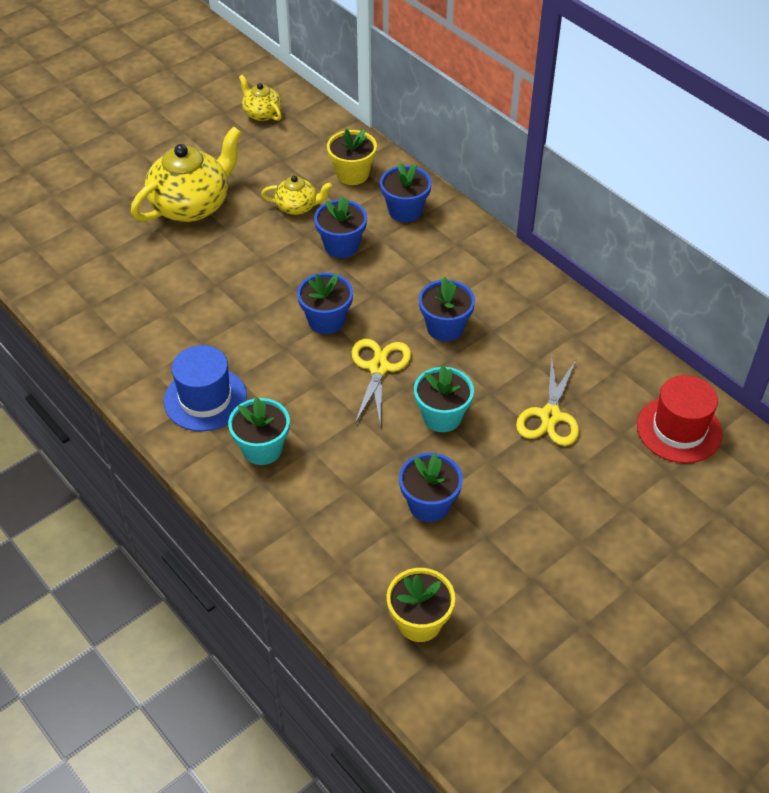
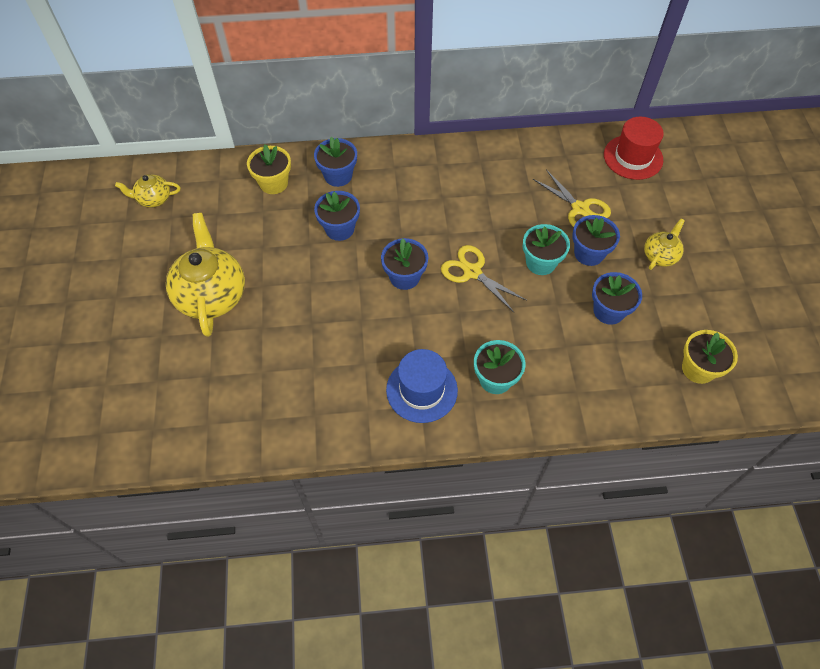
camera: 55 degrees left, 10 degrees up
yellow teapot [261,176,332,215] -> yellow teapot moved to [644,219,685,270]
blue flower pot [419,277,475,341] -> blue flower pot moved to [572,215,620,266]

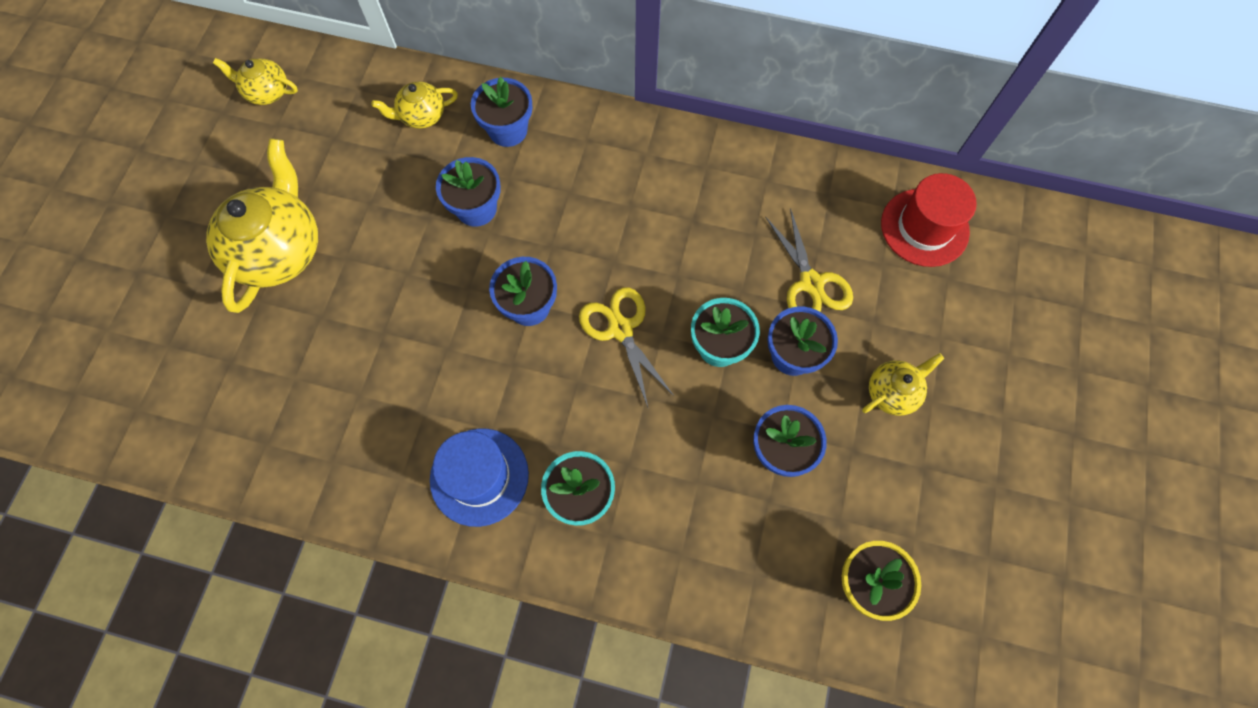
camera: 20 degrees right, 10 degrees up
yellow flower pot [247,144,291,194] -> yellow teapot [371,82,458,129]

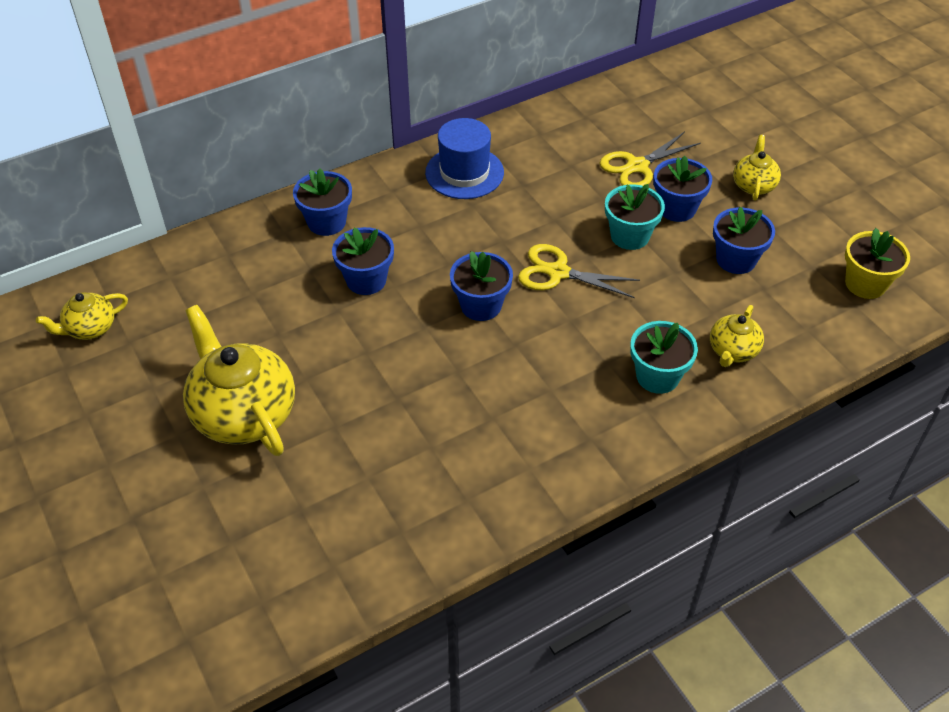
camera: 45 degrees left, 20 degrees down
yellow teapot [371,82,458,129] -> yellow teapot moved to [710,305,764,367]
blue hat [430,428,529,527] -> blue hat moved to [425,118,504,199]
yellow scissors [765,208,853,312] -> yellow scissors turned 120 degrees clockwise [599,132,701,186]
red hat [881,173,977,267] -> none

